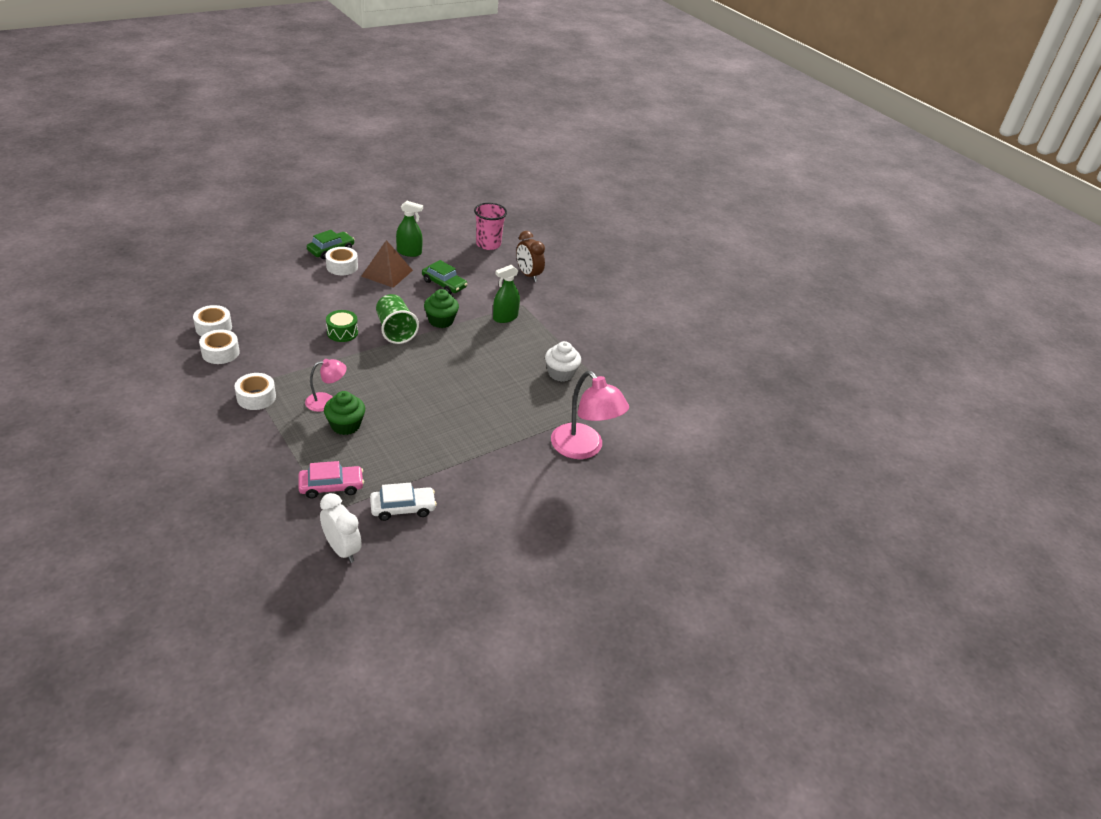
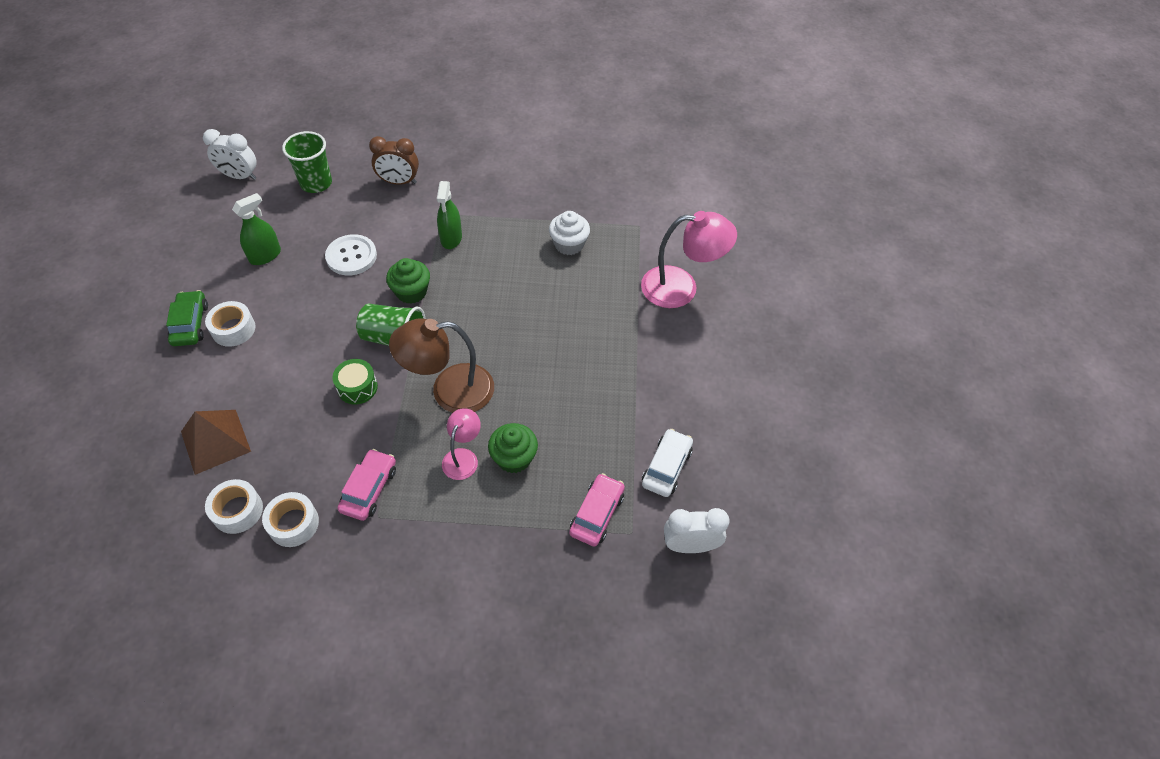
camera: 50 degrees left, 15 degrees up
white tape [235,373,276,410] -> none
brown pyramid [361,240,413,288] -> brown pyramid moved to [181,410,251,475]
green car [422,260,467,294] -> white button [325,234,377,275]
pink cup [474,203,507,250] -> green cup [282,131,332,193]
none -> white clock [203,129,256,180]
none -> pink car [337,449,396,521]
none -> brown lamp [389,318,494,413]

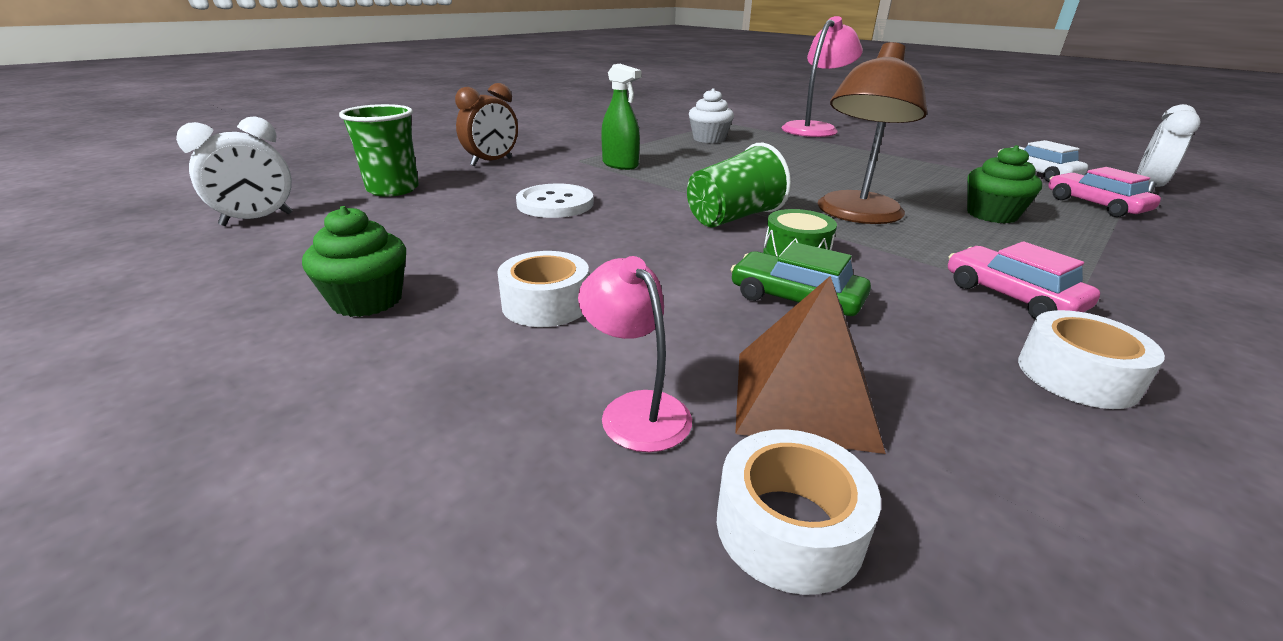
camera: 50 degrees left, 25 degrees down
green car [166,290,208,346] -> green car moved to [731,242,871,316]
white tape [205,479,263,534] -> white tape moved to [717,429,881,595]
green spray bottle [232,193,281,265] -> none
green cupcake [386,258,430,304] -> green cupcake moved to [302,206,406,317]
pink lamp [442,408,481,480] -> pink lamp moved to [578,256,692,452]

